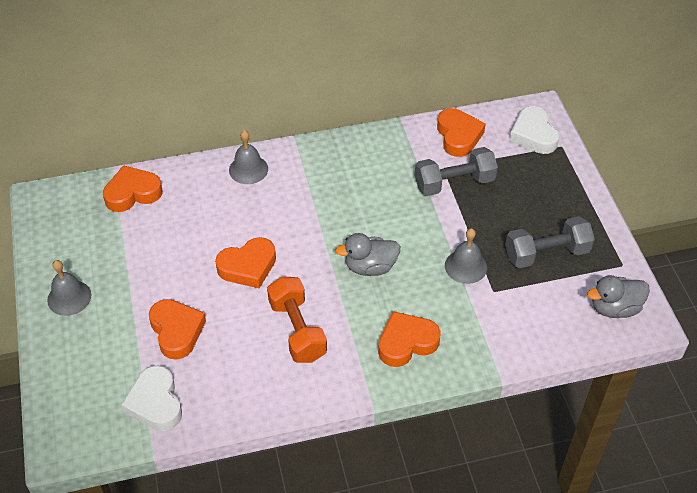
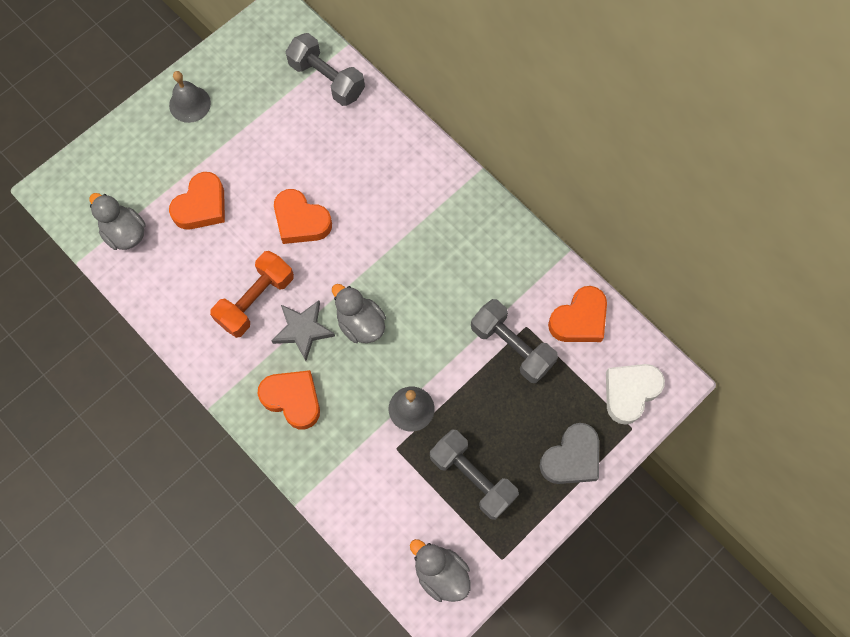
camera: 60 degrees right, 20 degrees up
orange heart [103,165,163,212] -> grey dumbbell [285,33,365,106]
white heart [121,365,182,431] -> grey duck [90,193,146,250]
grey bell [229,130,268,184] -> none
none -> grey star [272,300,335,361]
none -> grey heart [540,423,599,484]

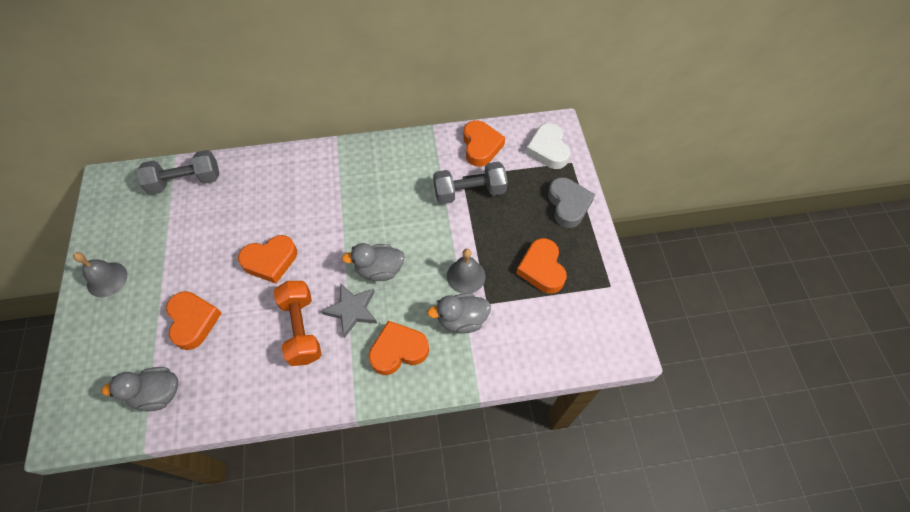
camera: 55 degrees left, 10 degrees down
grey duck [410,539,471,602] -> grey duck moved to [427,293,491,334]
grey dumbbell [430,429,519,520] -> orange heart [516,238,567,293]

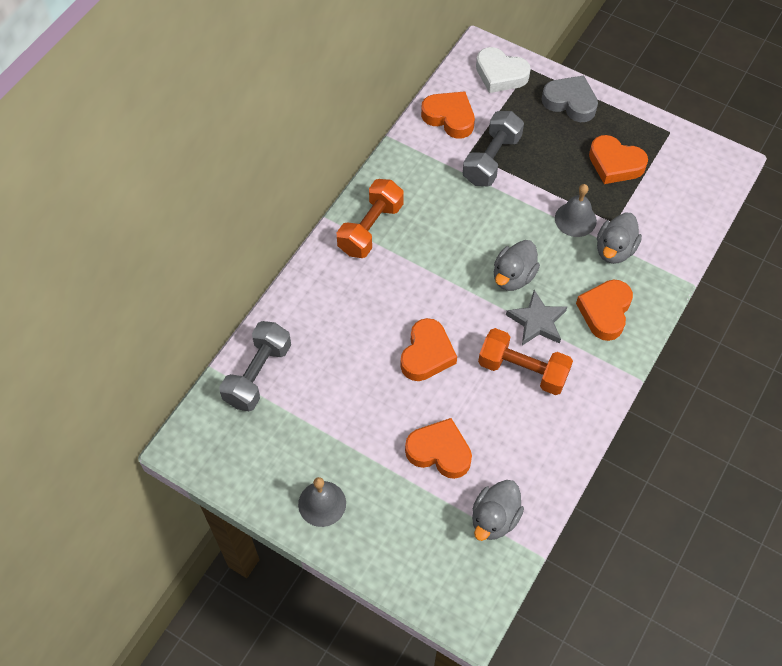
camera: 50 degrees left, 0 degrees up
none -> orange dumbbell [337,179,404,258]

